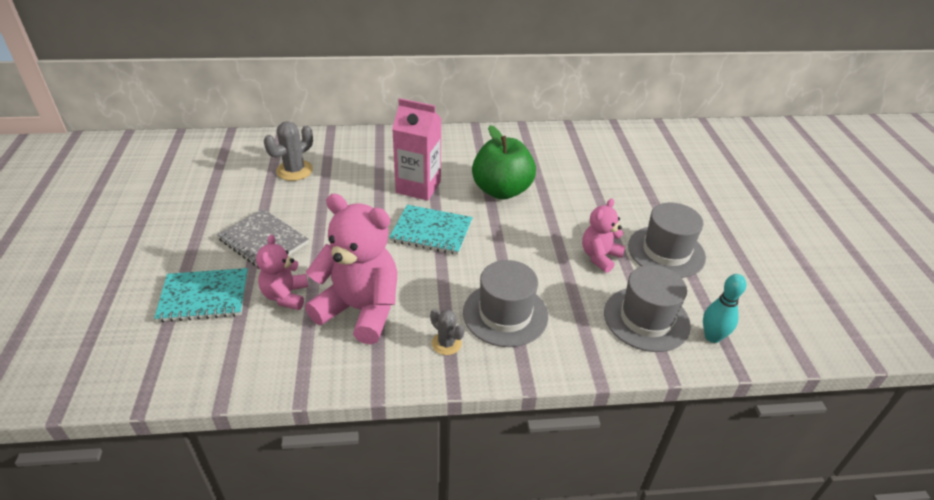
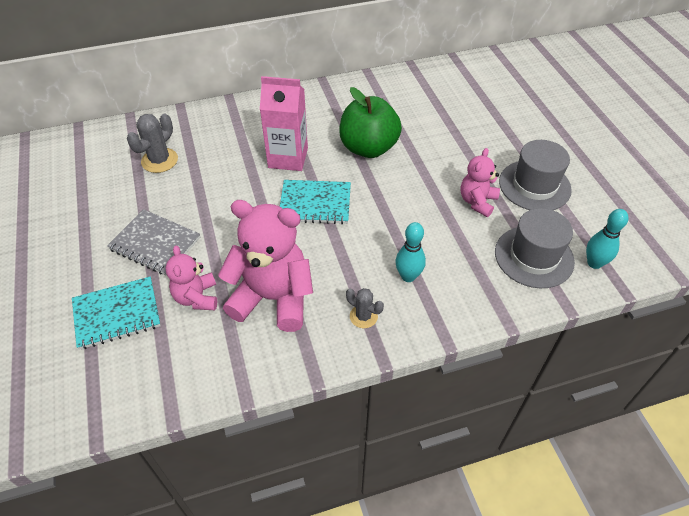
camera: 10 degrees left, 10 degrees up
grey hat [463,260,548,347] -> turquoise bowling pin [395,222,426,282]

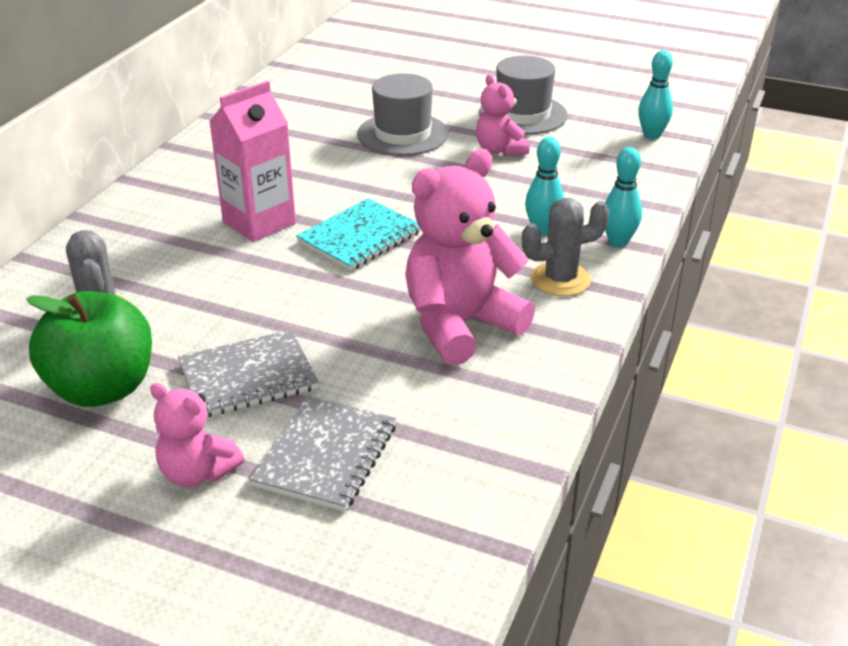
camera: 50 degrees left, 15 degrees down
turquoise notebook [72,276,161,350] -> grey notebook [249,396,396,512]
pink teddy bear [165,245,217,310] -> pink teddy bear moved to [150,383,244,487]
green apple [339,87,402,158] -> green apple moved to [26,291,152,407]
grey cactus [346,288,384,328] -> grey cactus [522,198,610,296], size x1.58
grey hat [495,208,575,288] -> grey hat moved to [357,73,449,156]
none -> turquoise bowling pin [605,147,642,247]

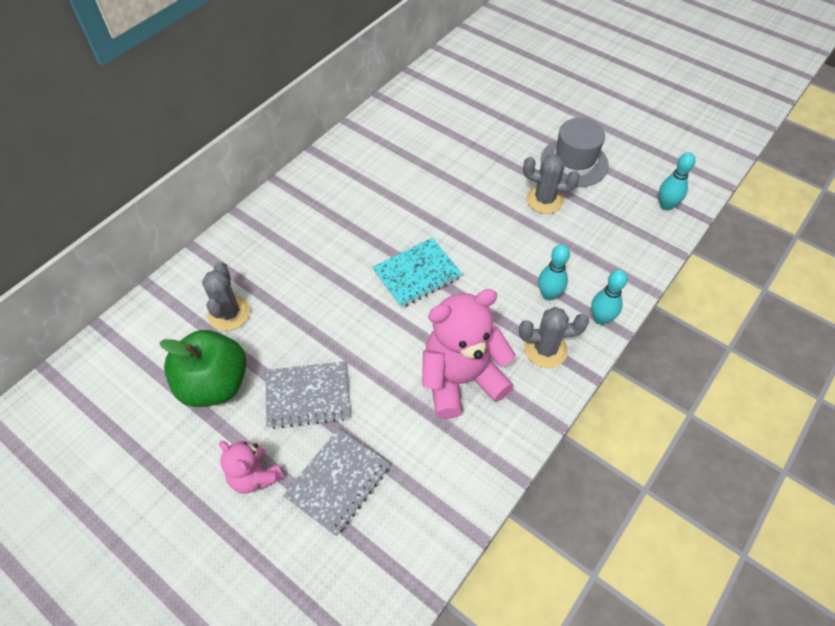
camera: 15 degrees right, 20 degrees up
pink carton [209,81,296,242] -> none
grey hat [357,73,449,156] -> none
pink teddy bear [476,74,530,156] -> grey cactus [523,154,580,214]

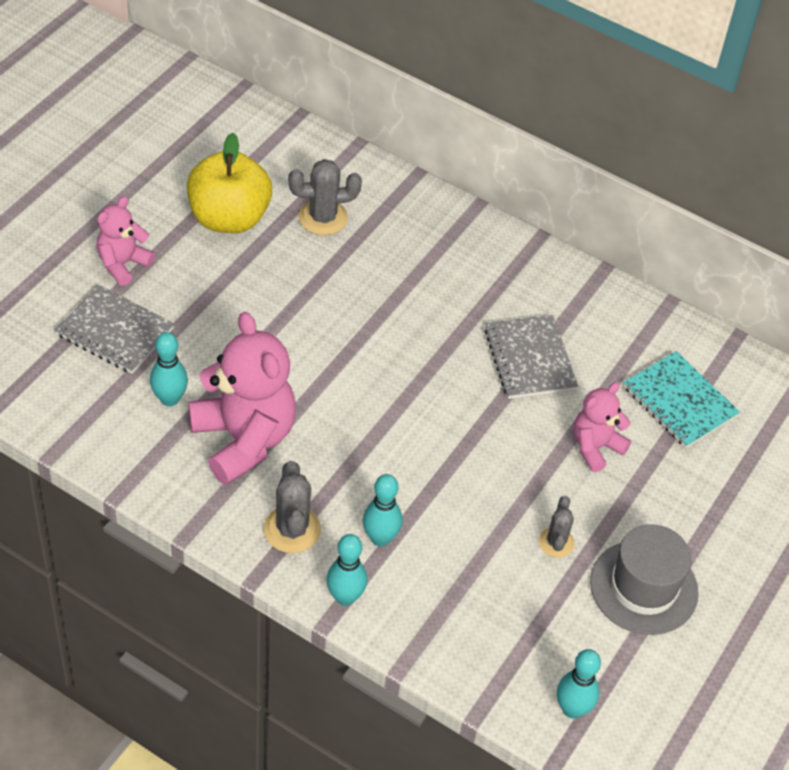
camera: 80 degrees right, 5 degrees down
green apple [159,330,247,407] -> yellow apple [187,133,272,233]
grey notebook [266,361,350,429] -> grey notebook moved to [484,315,578,399]
turquoise notebook [372,238,462,308] -> turquoise notebook moved to [624,351,740,448]
grey cactus [523,154,580,214] -> grey cactus [539,496,574,558], size x0.63
none -> turquoise bowling pin [150,332,188,406]
none -> pink teddy bear [573,382,631,472]

